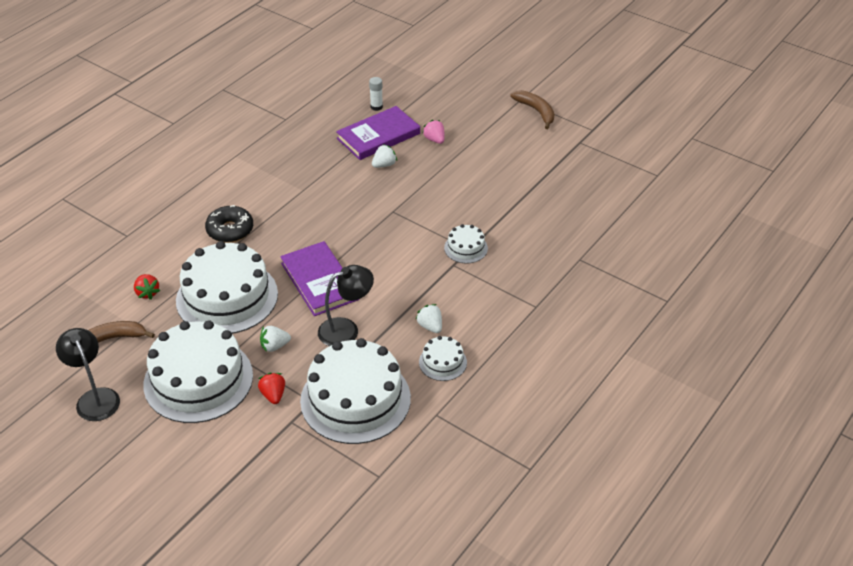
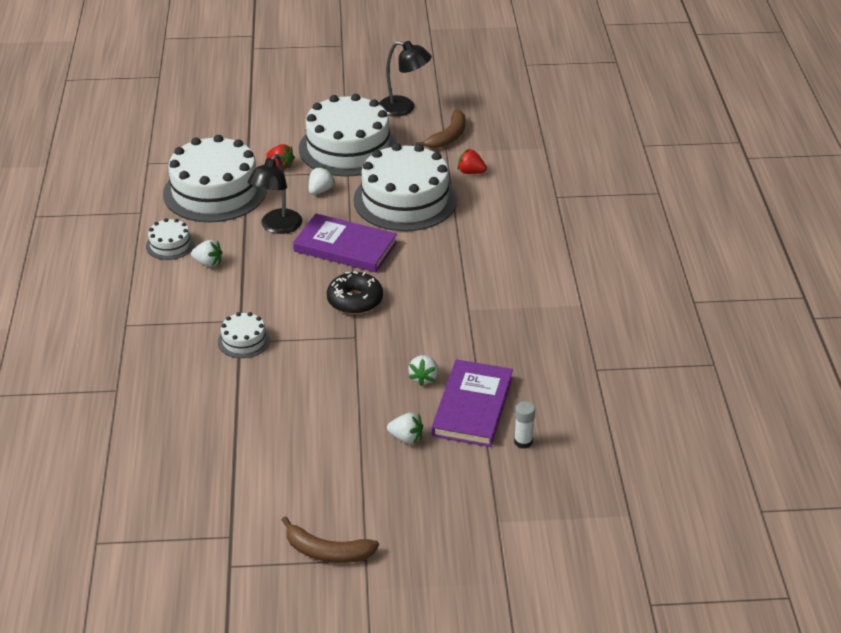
camera: 140 degrees right, 5 degrees down
black donut [205,205,253,243] -> black donut moved to [327,271,383,314]
pink strawberry [422,120,445,144] -> white strawberry [387,413,423,444]

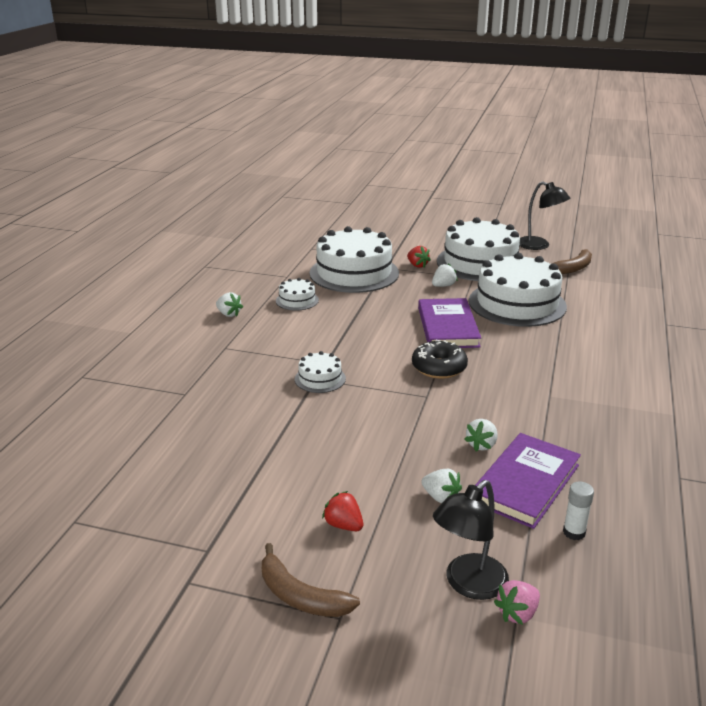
camera: 20 degrees right, 10 degrees down
white strawberry [191,240,223,267] -> white strawberry moved to [216,292,243,317]
black lamp [248,154,302,234] -> black lamp moved to [433,480,509,600]
purple book [293,214,397,272] -> purple book turned 45 degrees clockwise [418,298,481,348]
red strawberry [458,149,487,174] -> red strawberry moved to [322,491,363,531]
none -> pink strawberry [494,580,540,625]

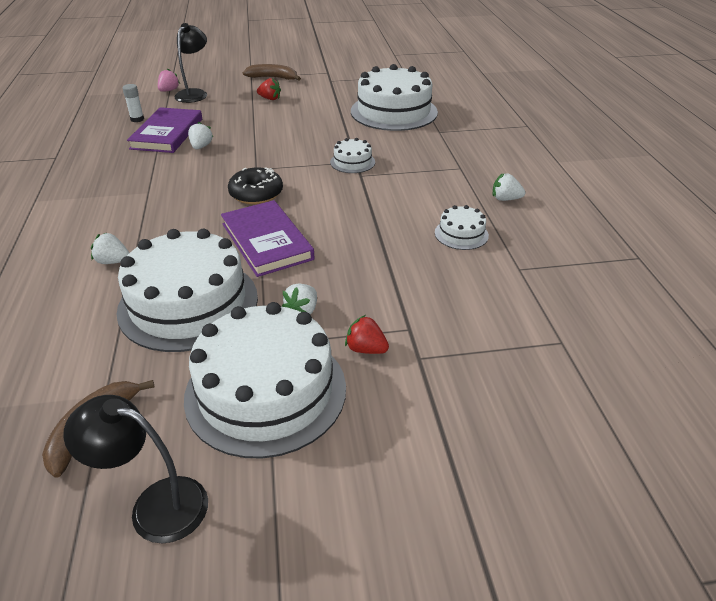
camera: 155 degrees right, 10 degrees up
white cake [310,226,399,293] -> white cake moved to [351,64,438,131]
white strawberry [422,469,462,503] -> white strawberry moved to [91,233,129,264]

